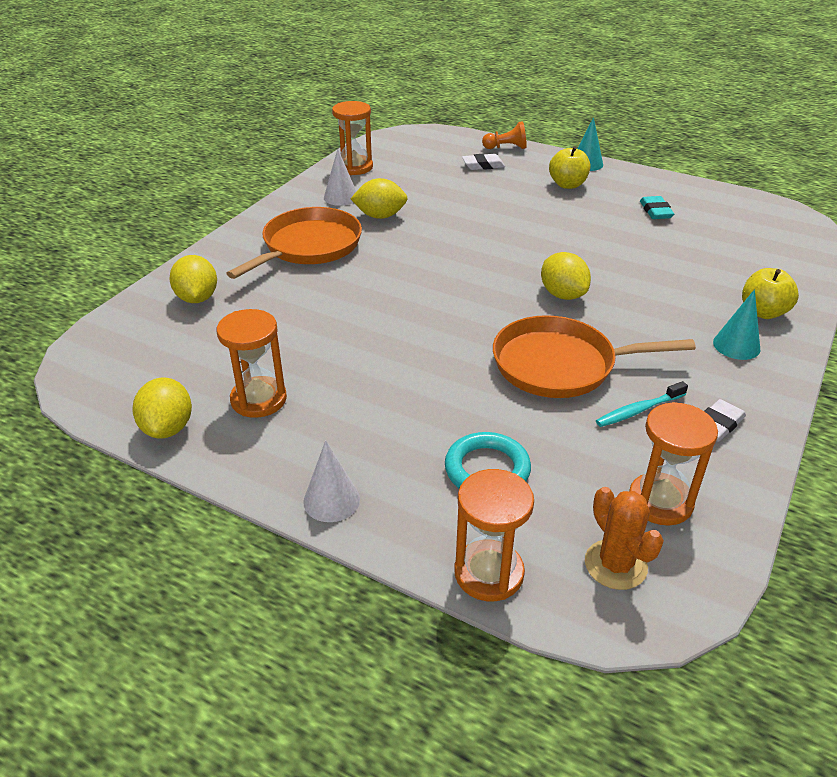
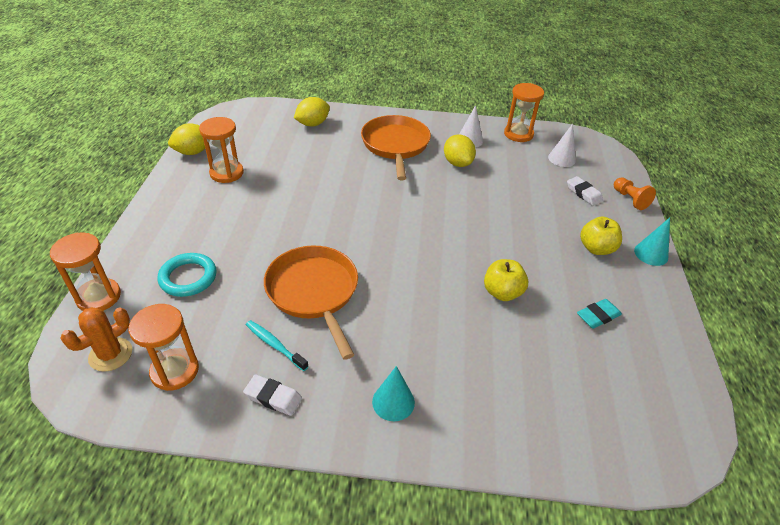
camera: 65 degrees right, 5 degrees up
orange pan [226,207,362,279] -> orange pan turned 105 degrees counterclockwise [361,115,431,180]
white cone [303,440,360,522] -> white cone moved to [548,123,576,167]
yellow lemon [541,252,591,300] -> none
yellow apple [742,268,799,319] -> yellow apple moved to [484,259,528,301]

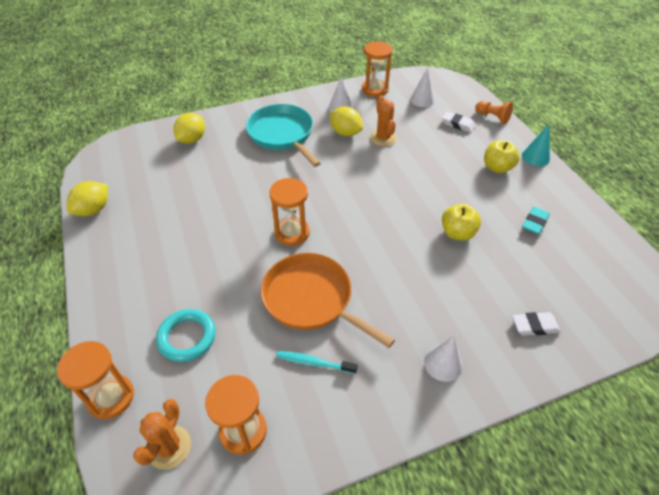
camera: 25 degrees left, 5 degrees up
orange hourglass [199,117,244,183] -> orange hourglass moved to [269,178,310,246]
white eraser [243,374,302,416] -> white eraser moved to [512,312,561,336]
orange pan [361,115,431,180] -> turquoise pan [246,104,321,167]
turquoise cone [372,366,415,421] -> white cone [424,335,463,382]
none -> orange cactus [370,96,397,146]

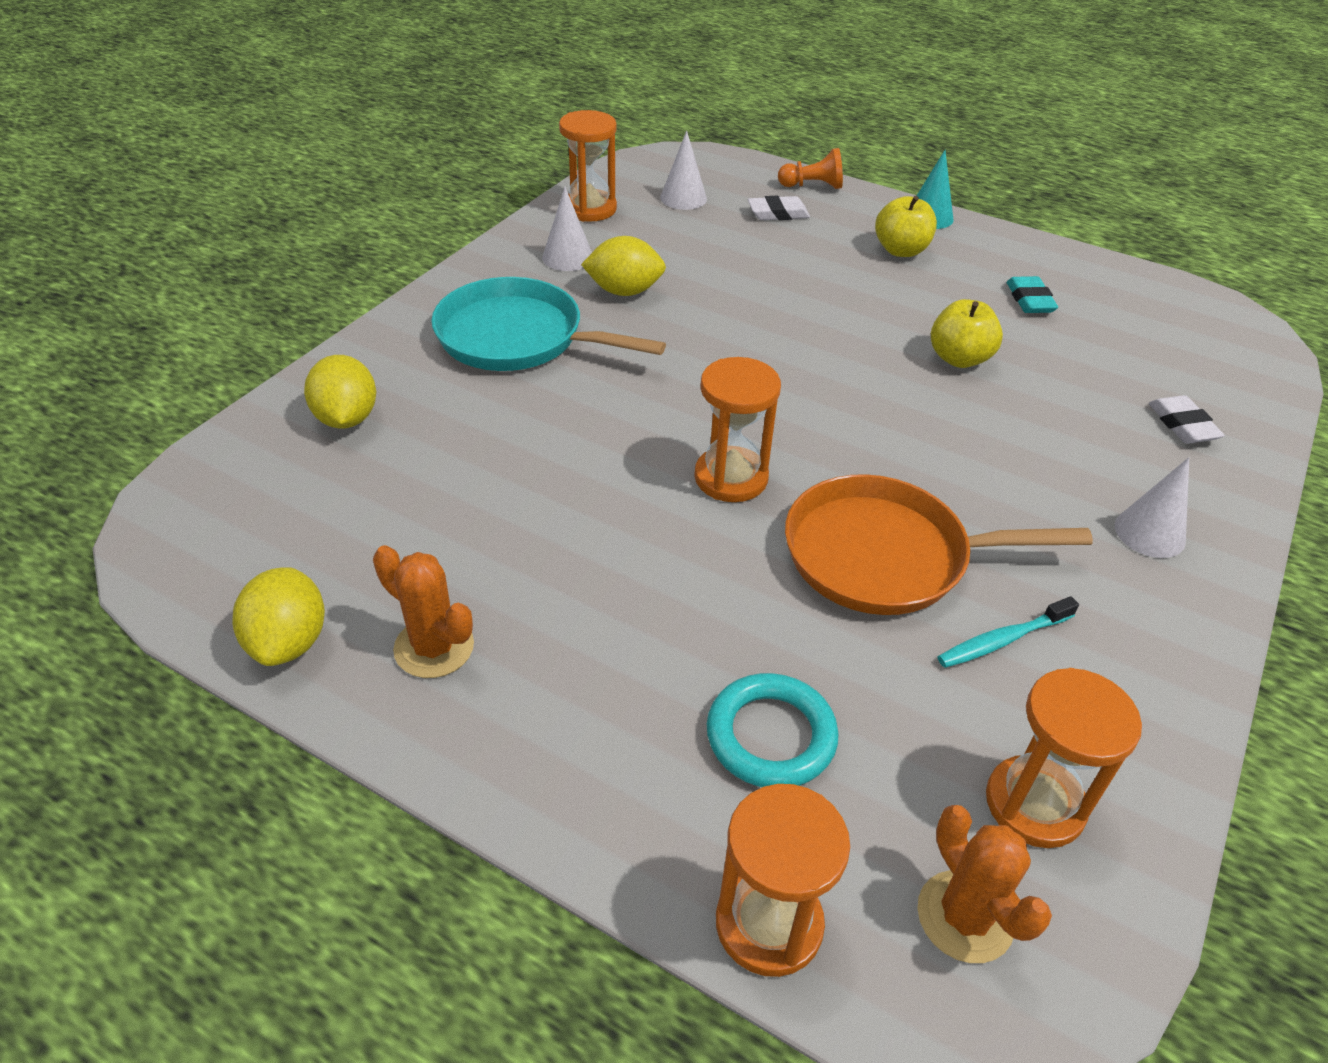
camera: 40 degrees left, 5 degrees down
orange cactus [370,96,397,146] -> orange cactus moved to [373,545,474,678]
white eraser [512,312,561,336] -> white eraser turned 60 degrees counterclockwise [1149,395,1225,444]

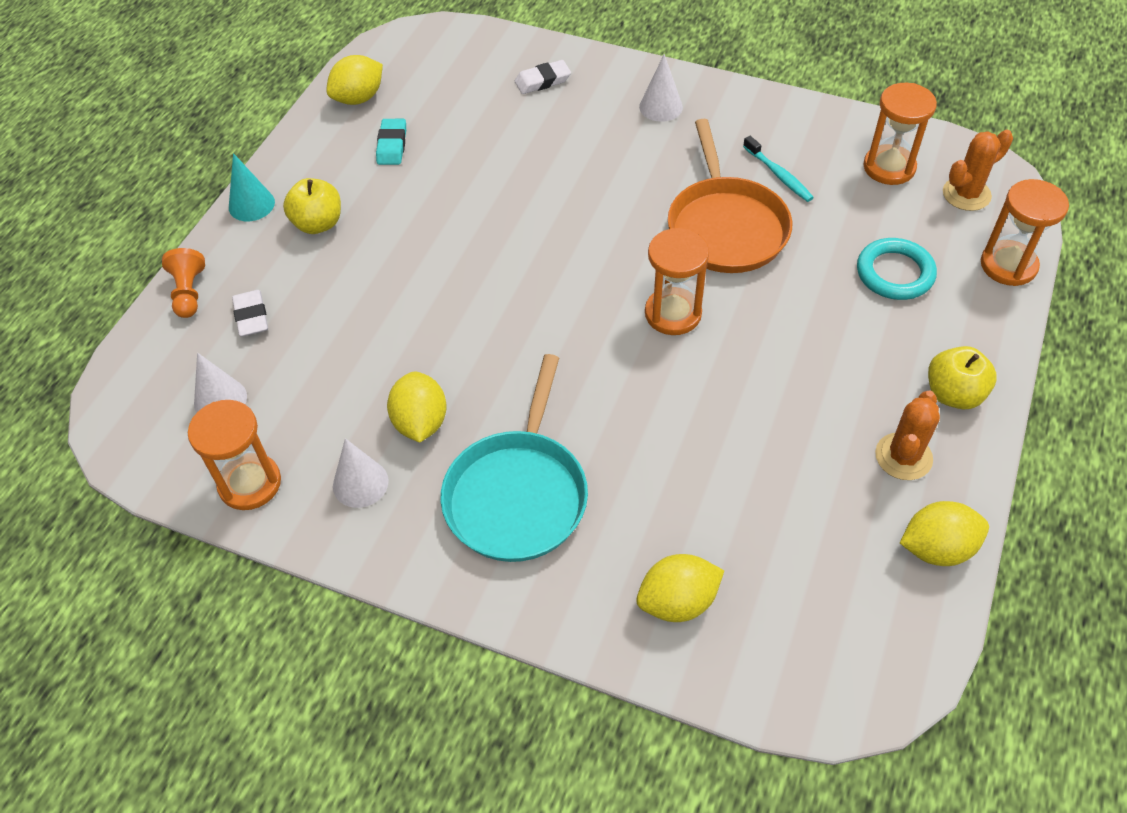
camera: 95 degrees left, 10 degrees up
yellow apple [931,299,1003,368] -> yellow apple moved to [928,346,997,409]
turquoise eraser [1007,276,1058,313] -> turquoise eraser turned 75 degrees counterclockwise [376,119,406,165]
none -> yellow lemon [326,55,383,105]

